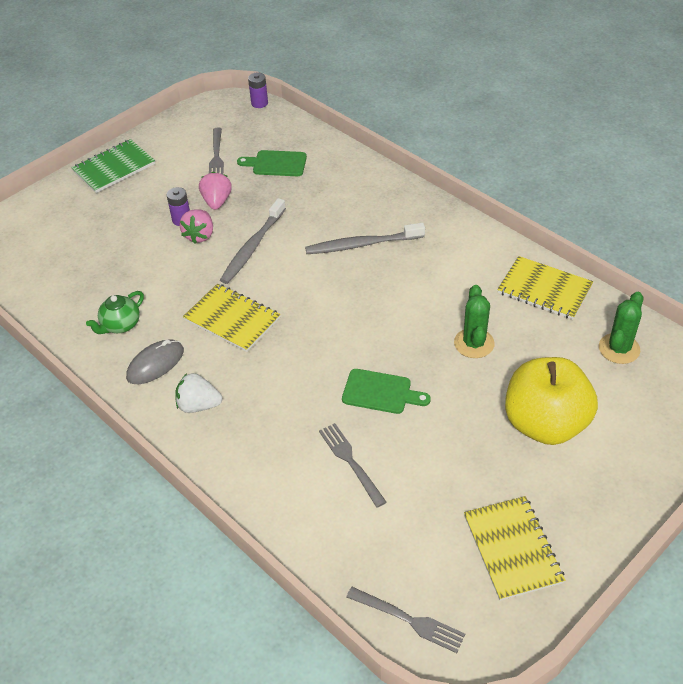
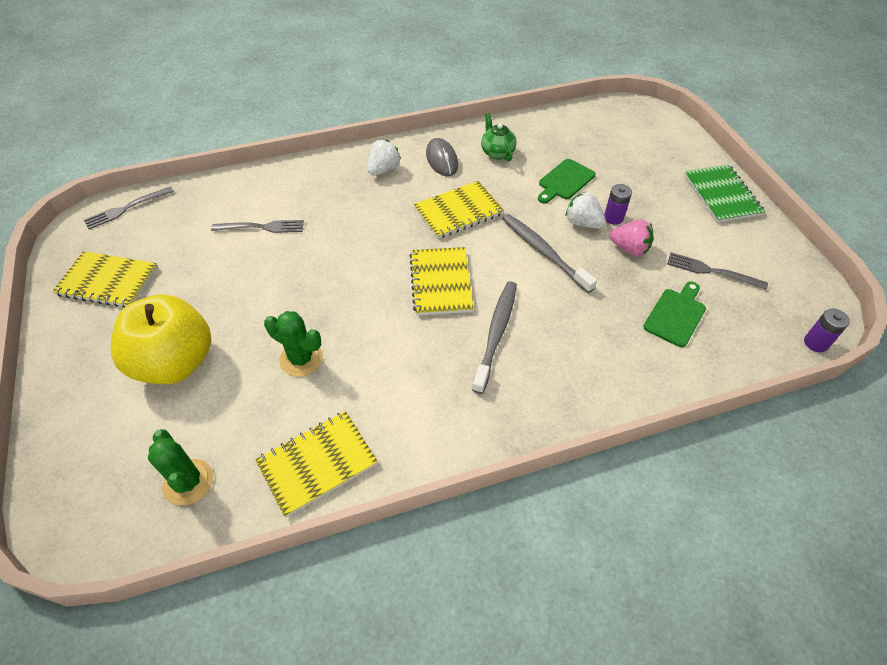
camera: 115 degrees right, 5 degrees up
pink strawberry [180,209,213,243] -> white strawberry [566,191,606,228]
green cutting board [342,369,431,414] -> green cutting board moved to [538,159,595,203]
none -> yellow notebook [410,247,474,316]

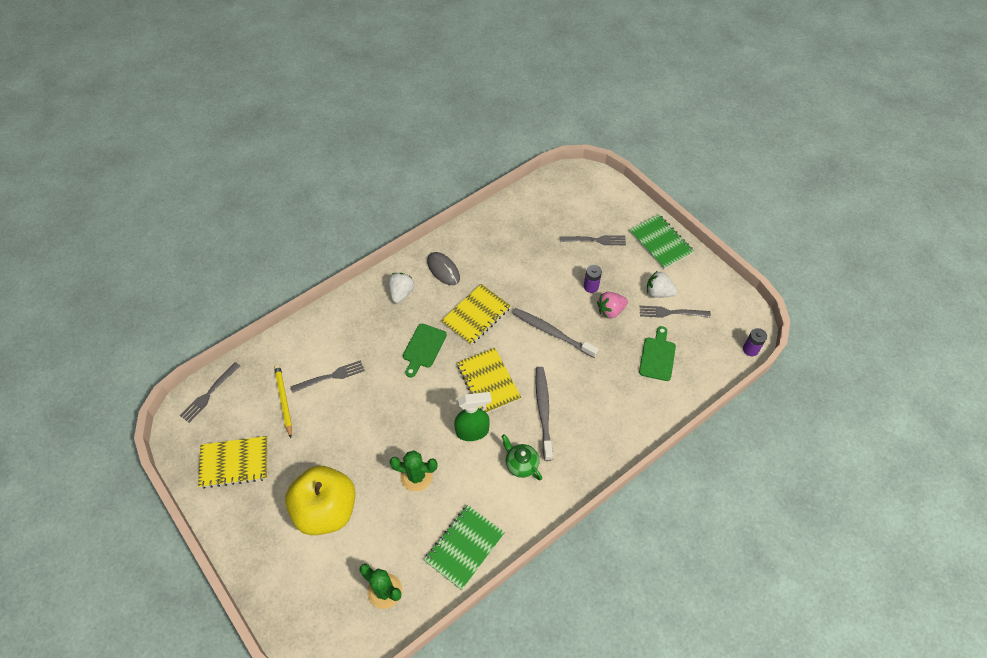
camera: 20 degrees left, 5 degrees up
yellow notebook [255,411,378,518] -> green notebook [424,505,505,590]
green teapot [481,113,517,161] -> green teapot moved to [501,434,542,480]
green cutting board [538,159,595,203] -> green cutting board moved to [403,324,447,378]
white strawberry [566,191,606,228] -> white strawberry moved to [647,271,678,298]
pink strawberry [610,219,653,256] -> pink strawberry turned 150 degrees clockwise [597,292,628,319]
none -> yellow pencil [274,364,292,438]
none -> green spray bottle [454,392,492,441]
none -> grey fork [560,235,626,245]

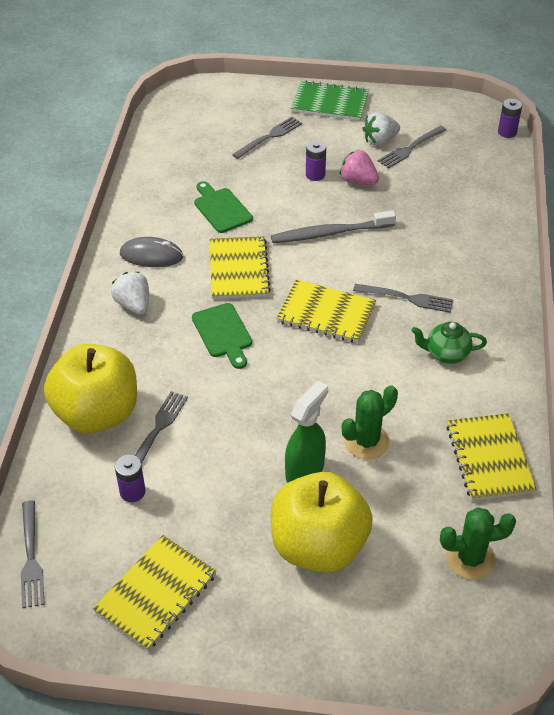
camera: 45 degrees left, 10 degrees down
yellow pencil [274,364,292,438] -> purple battery [115,455,146,502]
green notebook [424,505,505,590] -> yellow notebook [447,413,537,501]
green spray bottle [454,392,492,441] -> green spray bottle moved to [285,381,328,483]
grey toothbrush [535,367,553,461] -> grey fork [353,284,453,313]
pink strawberry [597,292,628,319] -> pink strawberry turned 105 degrees clockwise [340,150,379,185]
green cutting board [639,326,676,381] -> green cutting board moved to [194,181,253,233]
none -> yellow apple [44,344,137,433]

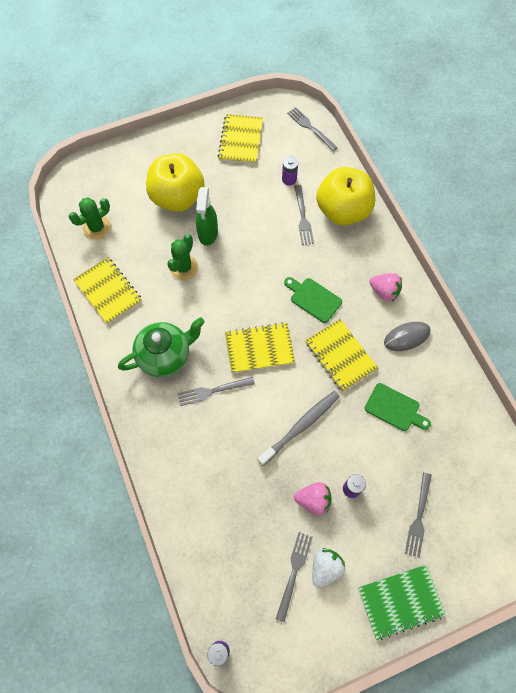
camera: 150 degrees right, 20 degrees up
white strawberry [111,272,149,314] -> pink strawberry [369,273,402,301]
green teapot [411,322,487,364] -> green teapot [118,317,205,377], size x1.69

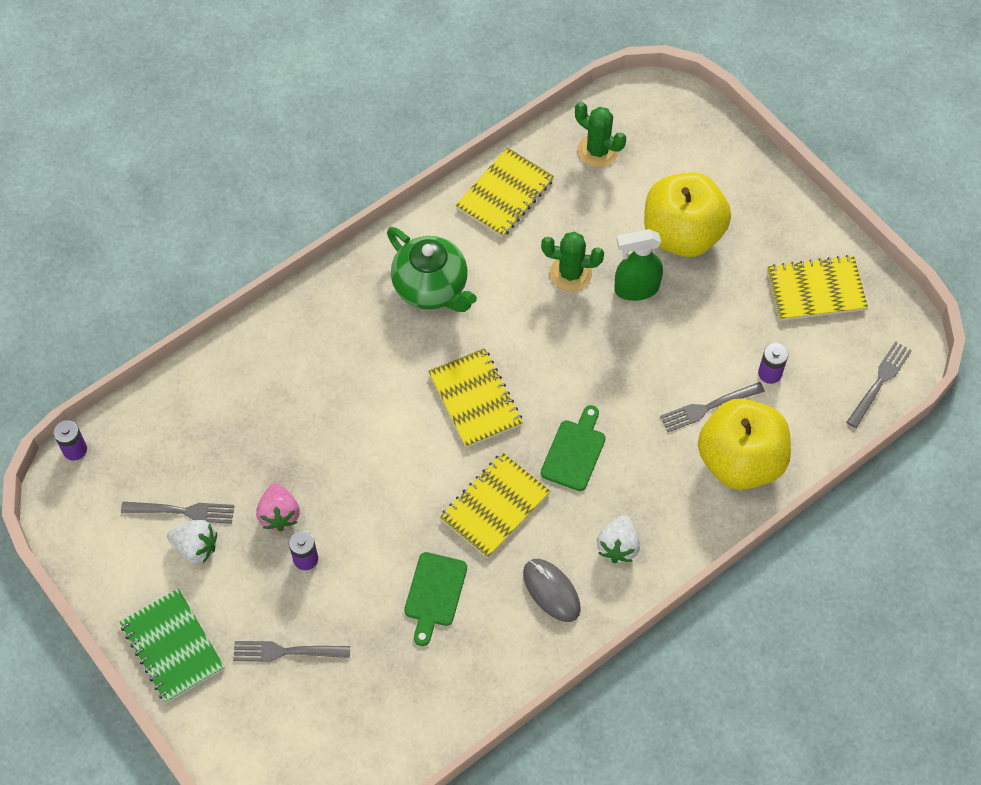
camera: 75 degrees right, 5 degrees down
grey fork [178,377,255,406] -> none
grey toothbrush [258,391,340,466] -> none
pink strawberry [369,273,402,301] -> white strawberry [597,515,640,563]

